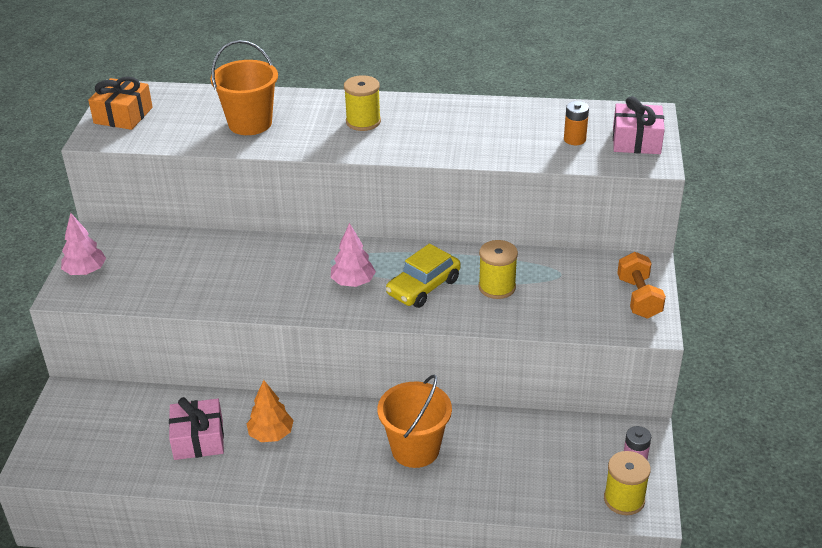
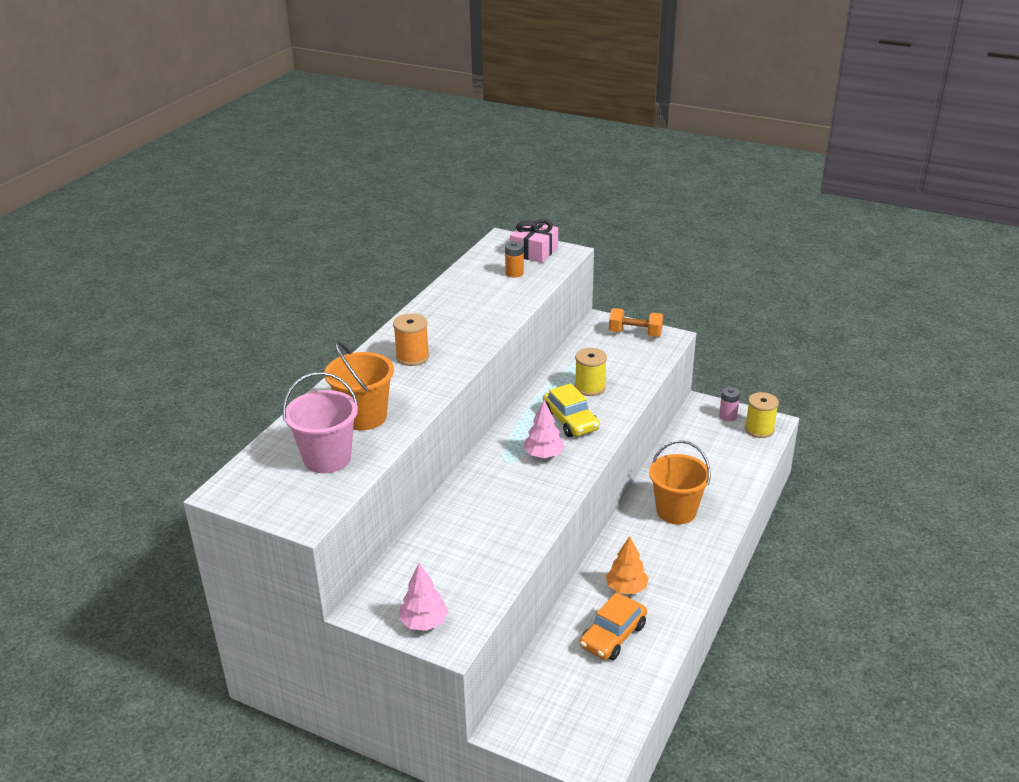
camera: 70 degrees left, 5 degrees down
orange gift [88,77,153,130] -> none
pink gift [169,397,224,460] -> orange car [580,592,647,660]
yellow spool [344,75,381,131] -> orange spool [393,313,430,366]
none -> pink bucket [282,372,358,473]

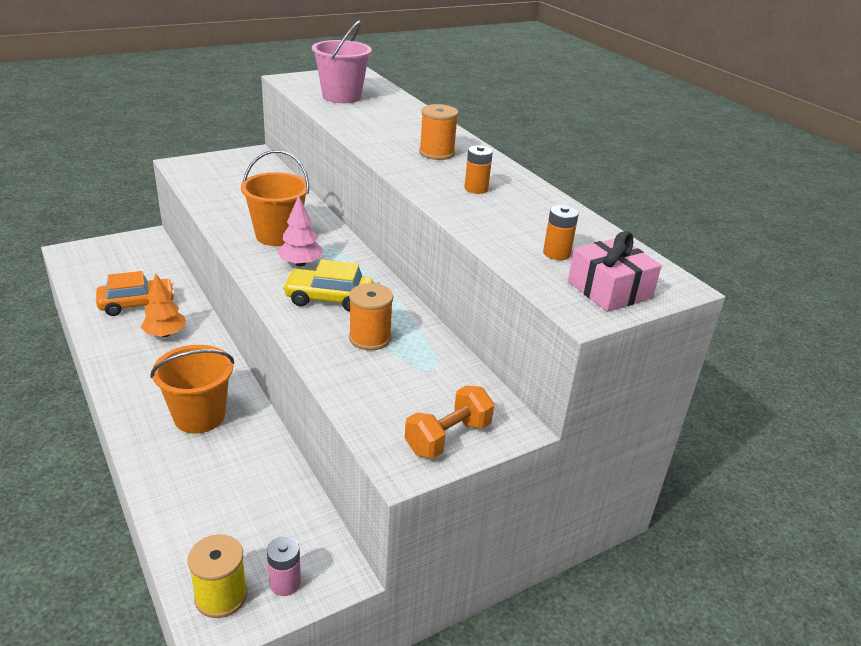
camera: 120 degrees right, 0 degrees up
orange bucket [324,341,394,430] -> orange bucket moved to [241,150,310,246]
pink tree [399,563,449,631] -> none
yellow spool [575,348,607,396] -> orange spool [349,283,393,350]
orange car [580,592,647,660] -> orange car turned 90 degrees clockwise [96,271,175,316]
none -> orange battery [464,145,493,194]

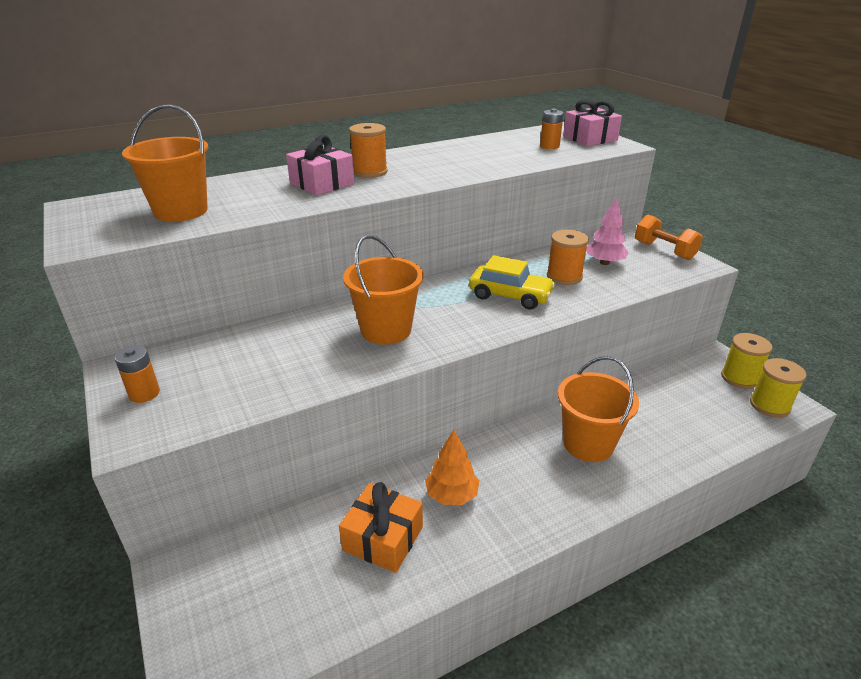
camera: 85 degrees left, 0 degrees up
orange car [96,271,175,316] -> orange gift [339,482,423,573]
pink battery [267,536,301,596] -> yellow spool [721,333,773,389]
pink tree [277,195,323,266] -> pink tree moved to [586,198,629,265]
yellow car [283,259,373,312] -> yellow car turned 75 degrees counterclockwise [469,255,555,309]
pink bucket [312,21,372,103] -> orange bucket [122,104,208,222]
orange battery [464,145,493,194] -> orange battery moved to [115,345,160,403]
none -> pink gift [286,135,354,195]

